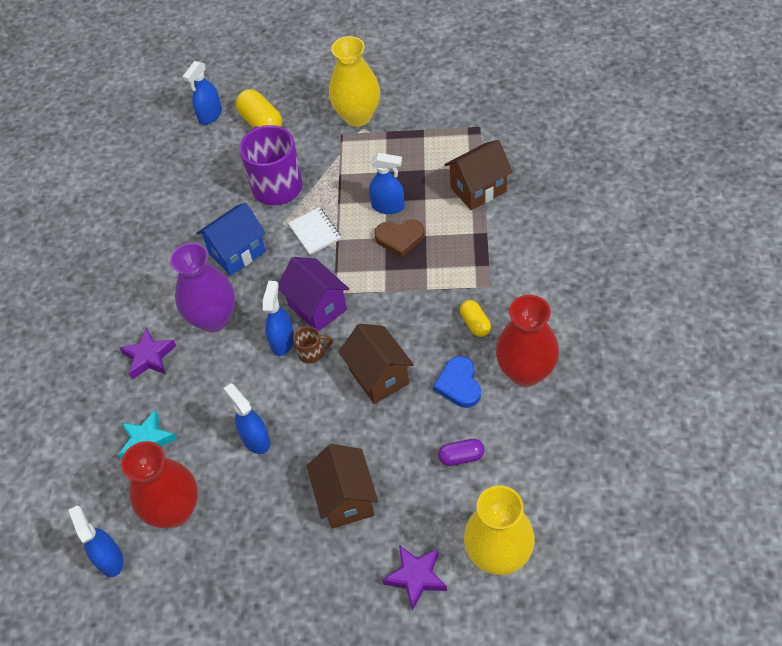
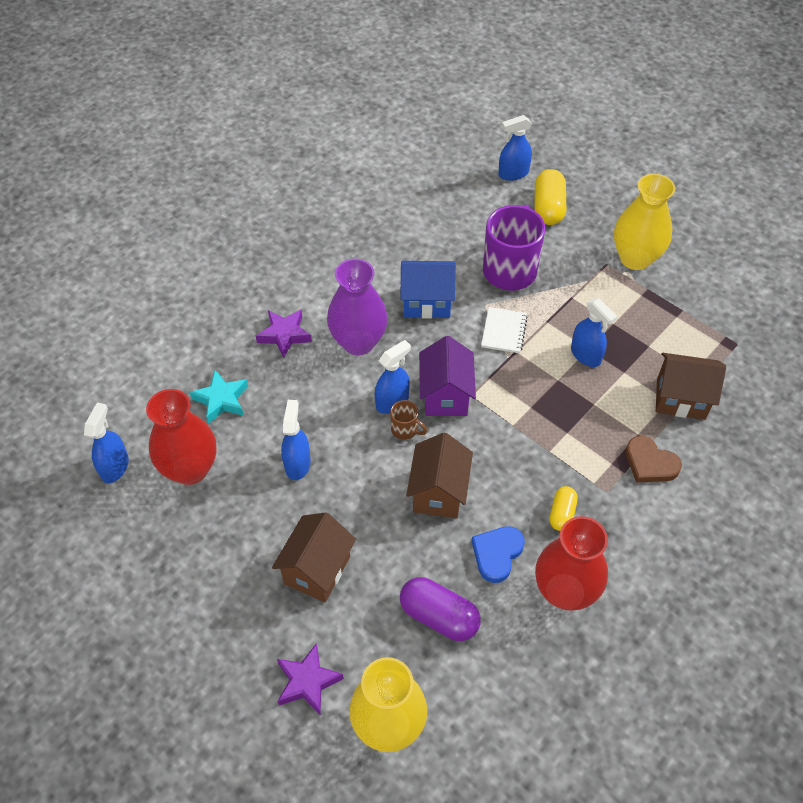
camera: 35 degrees right, 0 degrees up
brown heart [375,219,425,257] -> brown heart moved to [626,436,682,482]
purple capsule [438,439,485,466] -> purple capsule [400,577,481,641], size x1.67

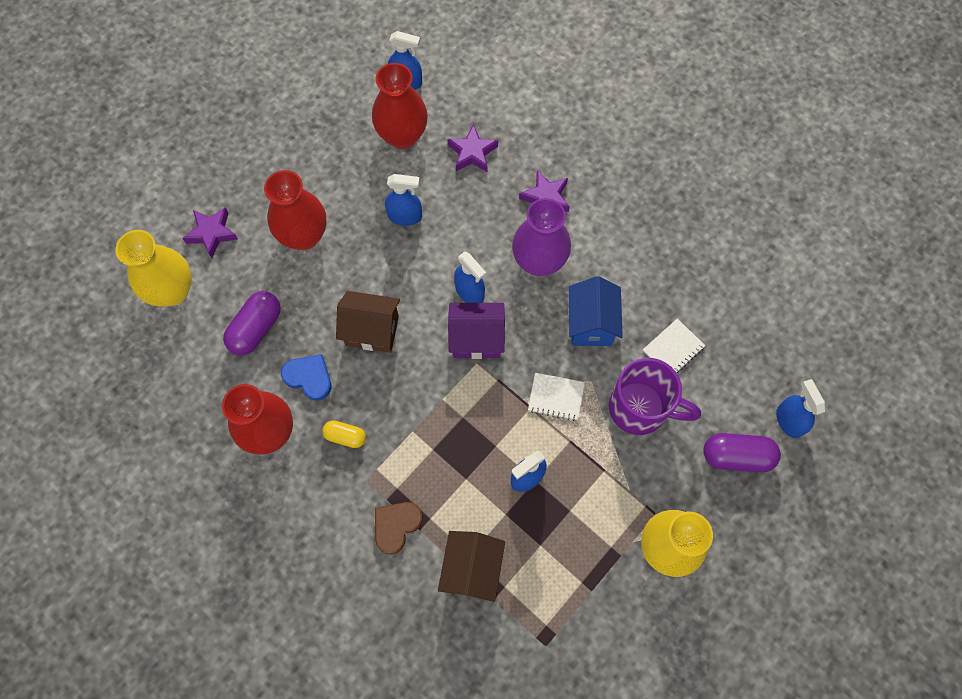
camera: 90 degrees right, 15 degrees up
turquoise star [190,370,248,424] -> purple star [447,124,498,172]
brown house [272,512,356,602] -> red vase [264,170,326,250]
brown mug [390,400,427,440] -> none
yellow capsule [535,169,566,225] -> purple capsule [703,433,781,472]
none -> white notebook [643,319,706,373]

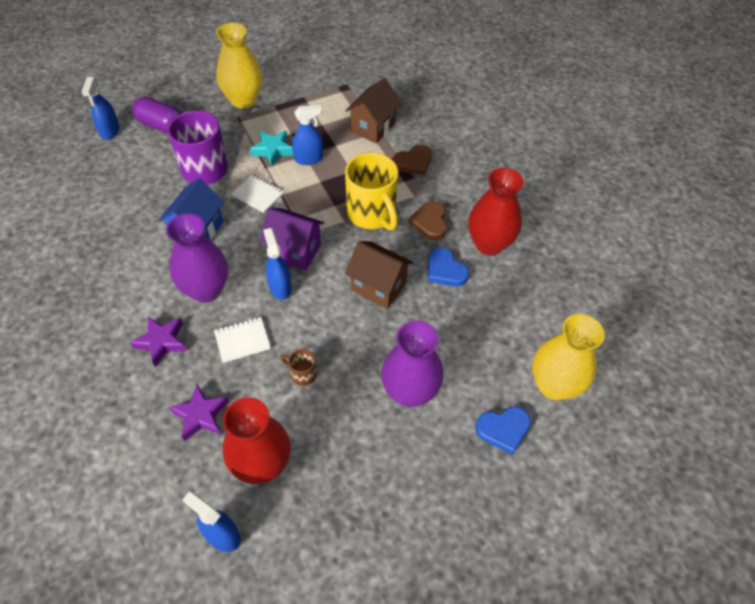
camera: 160 degrees left, 15 degrees down
purple star [182,207,238,258] -> blue heart [475,407,531,455]
purple capsule [223,291,281,356] -> none
red vase [264,170,326,250] -> purple vase [381,321,443,407]
yellow capsule [322,420,366,448] -> brown heart [409,201,447,240]
blue spray bottle [385,174,422,226] -> brown mug [281,349,317,386]
white notebook [643,319,706,373] -> white notebook moved to [214,317,271,363]
none -> turquoise star [250,131,294,166]
none -> yellow mug [345,152,398,231]

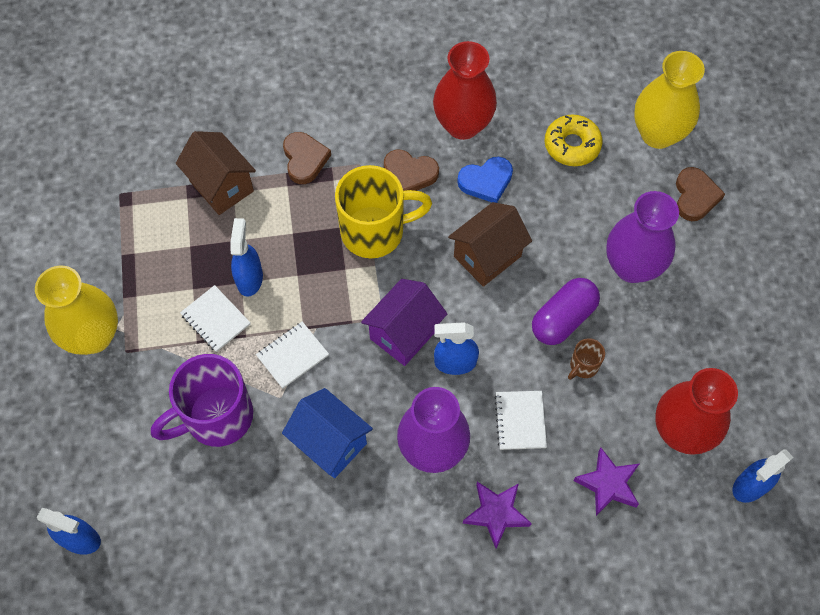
camera: 70 degrees left, 10 degrees up
purple capsule [132,97,182,133] -> purple capsule moved to [532,278,600,345]
turquoise star [250,131,294,166] -> white notebook [180,285,251,352]
blue heart [475,407,531,455] -> brown heart [676,167,725,221]
none -> yellow donut [545,114,603,166]

